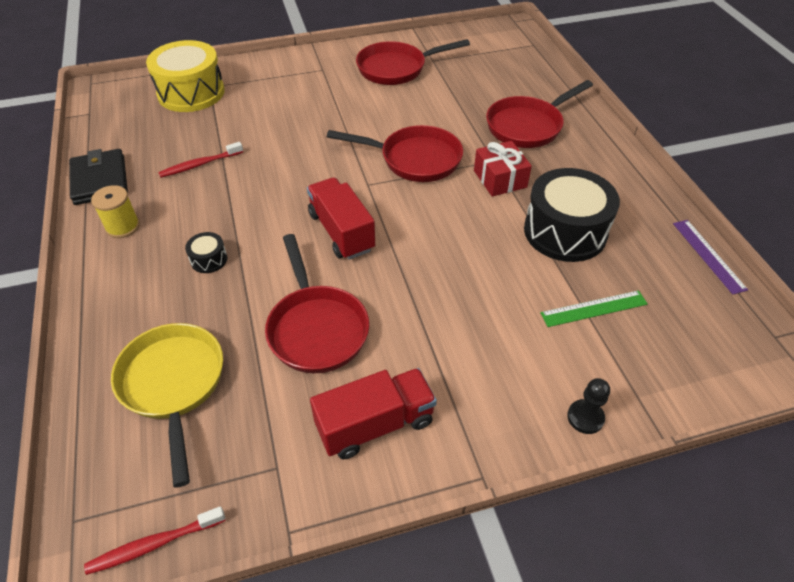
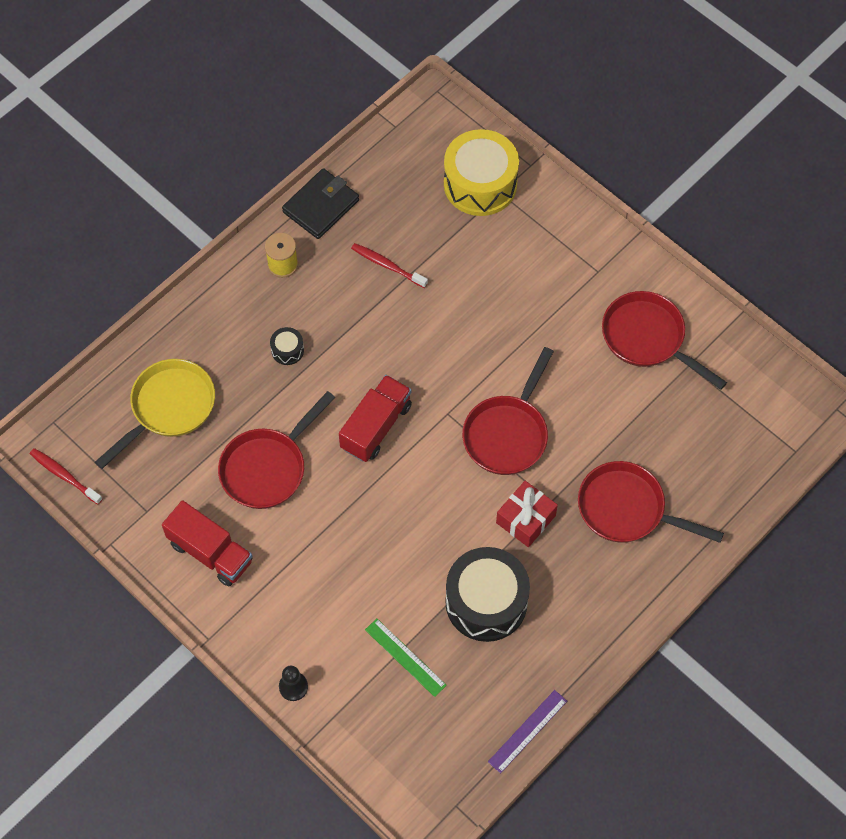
camera: 60 degrees right, 15 degrees up
red pan [327,125,463,182] -> red pan turned 45 degrees clockwise [462,347,554,475]

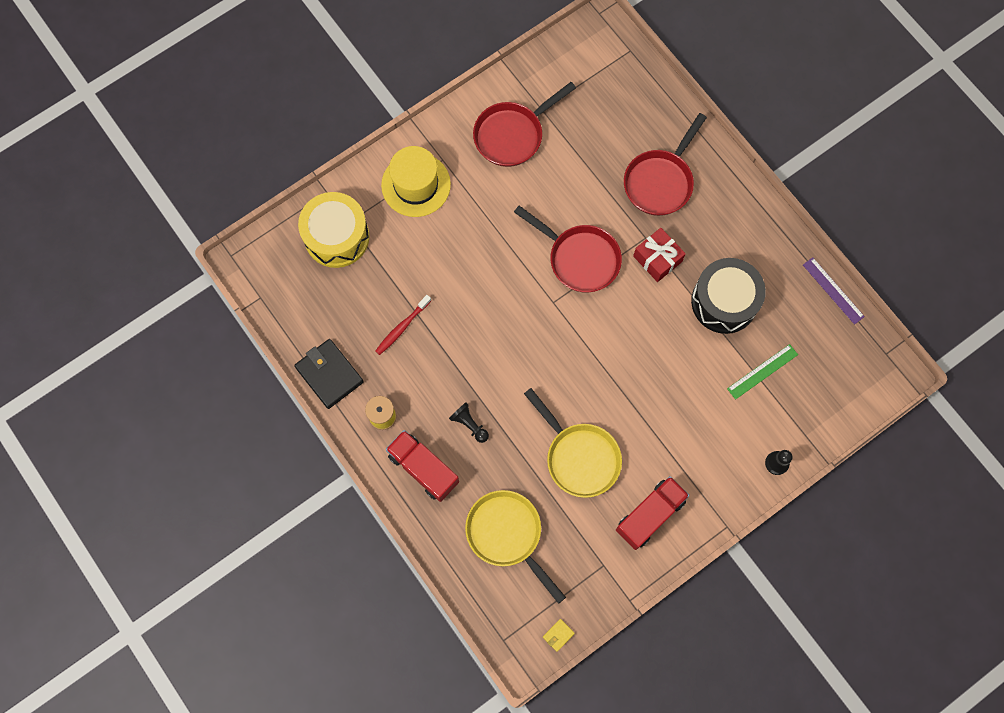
camera: 80 degrees left, 10 degrees up
red toothbrush [30,448,102,505] -> yellow wallet [543,619,575,651]
red pan [218,391,335,509] -> yellow pan [524,388,622,498]
black drum [270,327,304,365] -> black pawn [449,402,489,443]
red truck [339,375,412,462] -> red truck moved to [386,430,459,502]
none -> yellow hat [381,146,451,217]

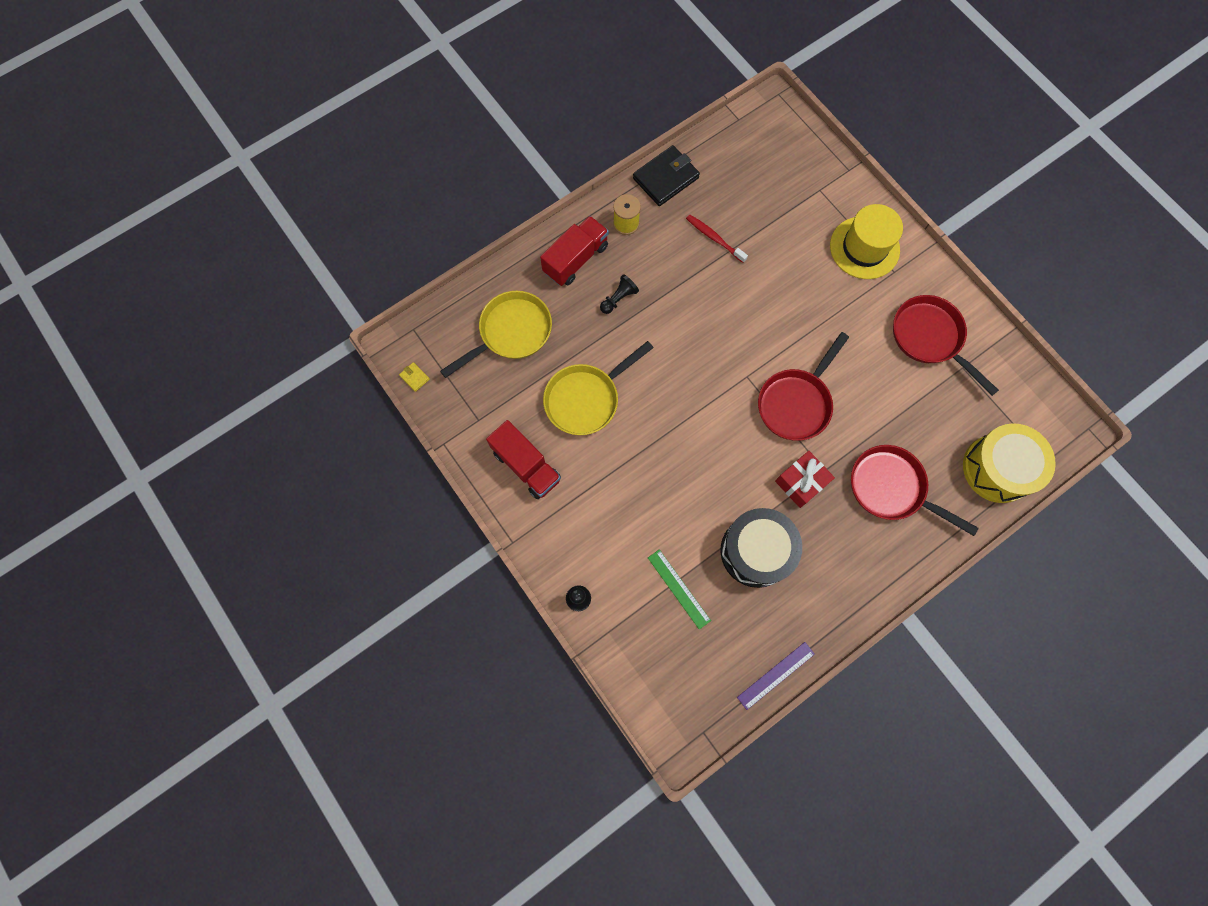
camera: 90 degrees right, 0 degrees up
yellow drum [298,192,370,268] -> yellow drum moved to [963,423,1056,503]

